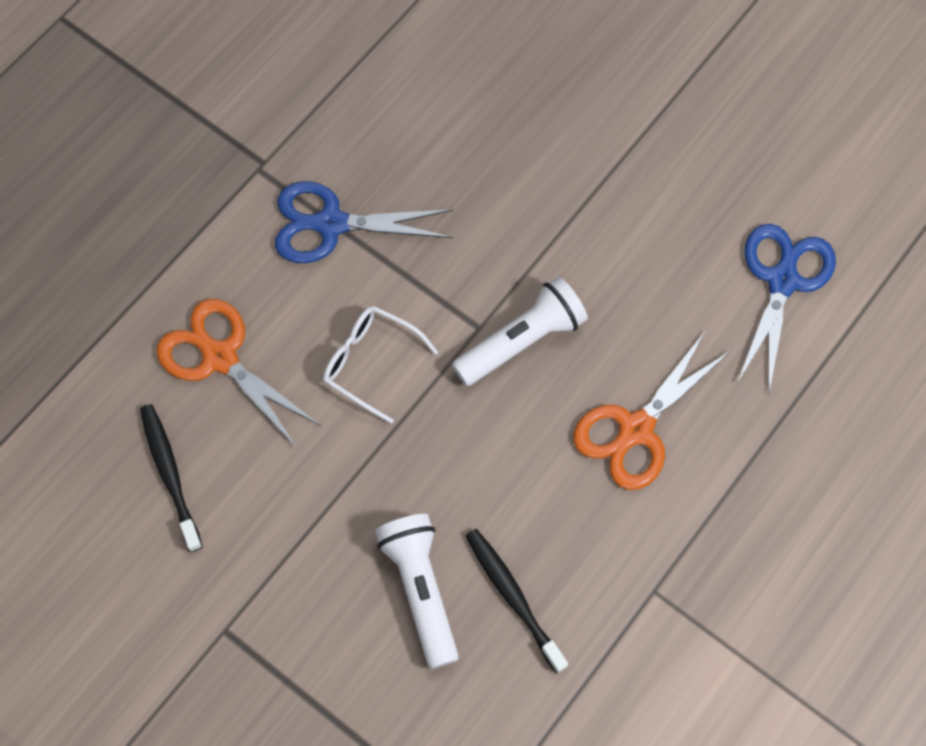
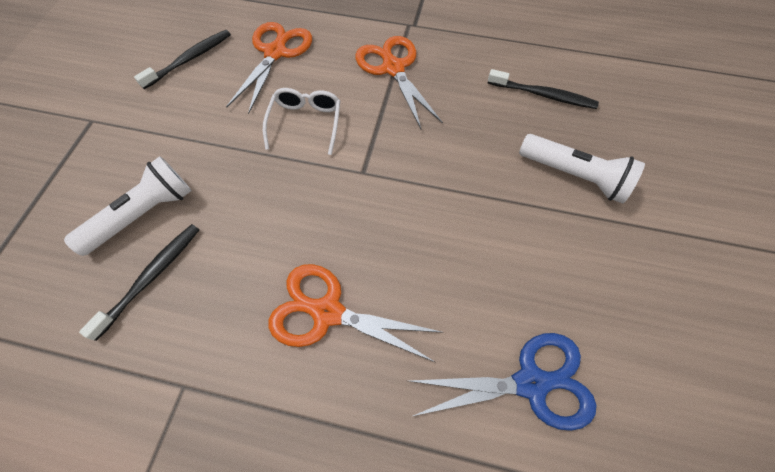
camera: 65 degrees right, 5 degrees down
blue scissors [275,181,453,263] -> orange scissors [355,36,443,129]
white flashlight [452,277,588,386] -> white flashlight moved to [519,134,645,204]
none -> black toothbrush [488,69,599,109]

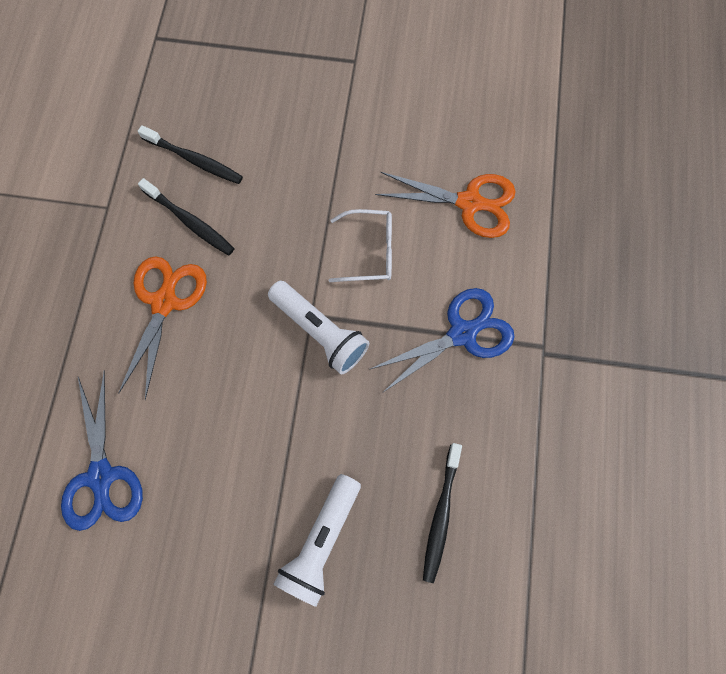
camera: 85 degrees right, 10 degrees up
white flashlight [64,156,192,256] -> white flashlight moved to [268,281,369,374]
black toothbrush [134,30,231,89] -> black toothbrush moved to [138,178,235,255]
orange scissors [355,36,443,129] -> blue scissors [370,288,515,393]

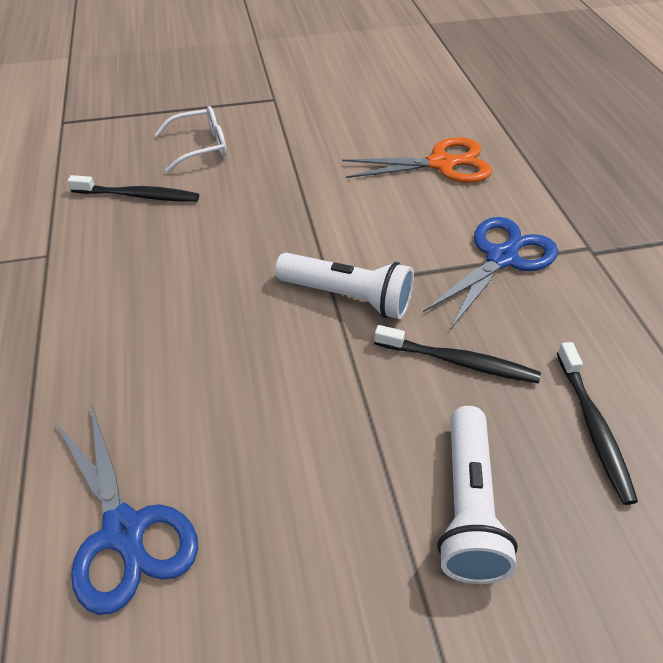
camera: 20 degrees left, 25 degrees down
orange scissors [118,256,207,400] -> none
black toothbrush [138,178,235,255] -> black toothbrush moved to [374,325,541,383]
white glasses [329,209,392,282] -> white glasses moved to [154,106,227,172]

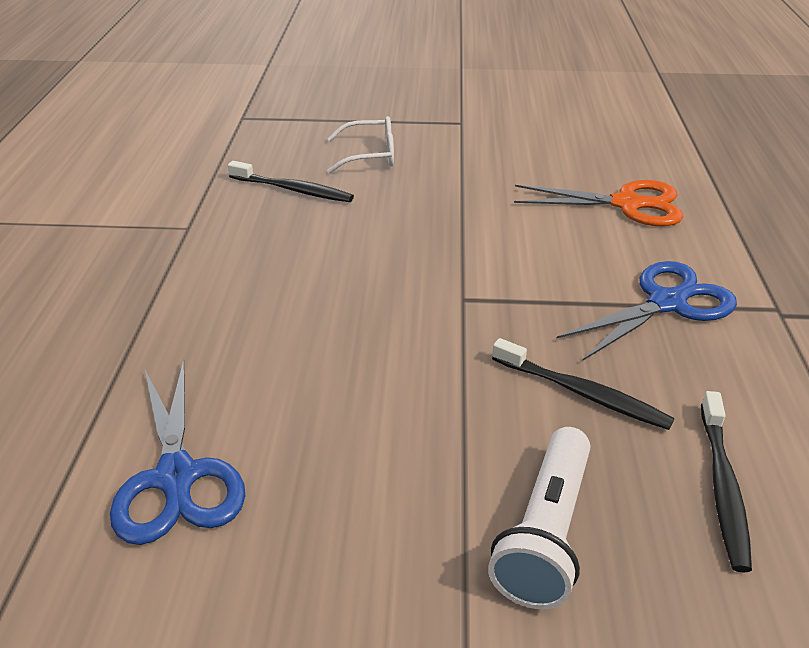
camera: 15 degrees right, 10 degrees down
white flashlight [275,253,414,319] -> none

